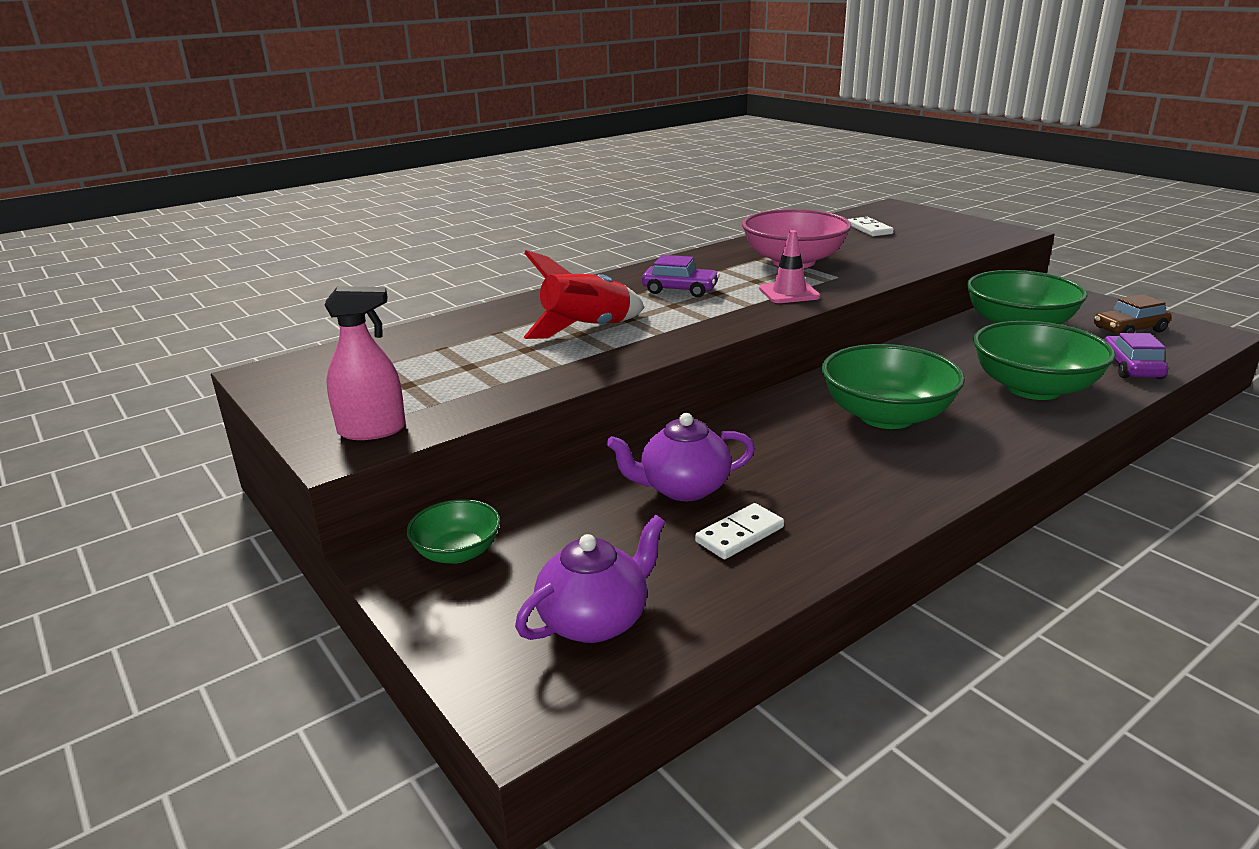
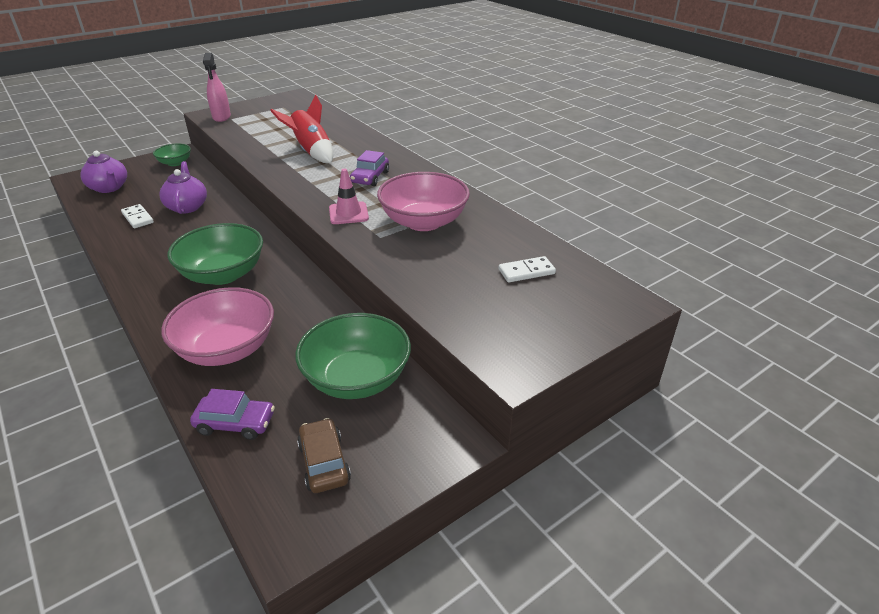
camera: 90 degrees right, 10 degrees up
green bowl [973,321,1115,400] -> pink bowl [161,287,274,366]

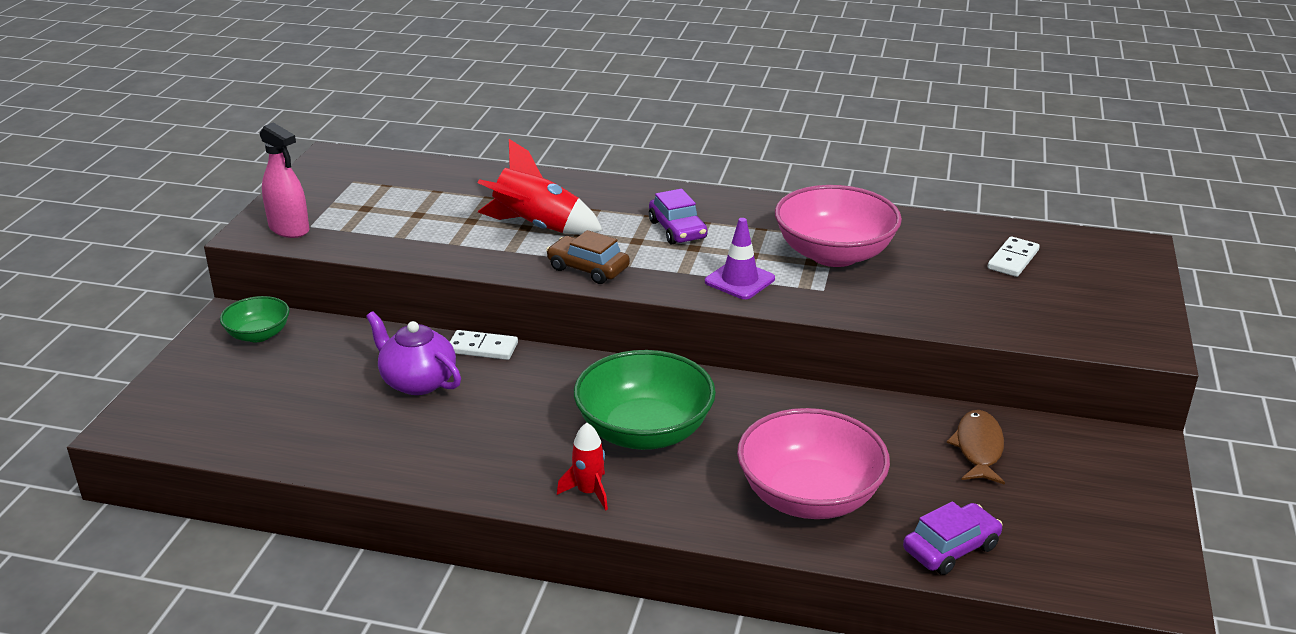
camera: 40 degrees left, 5 degrees down
purple teapot [80,151,127,193] -> none
white domino [121,204,154,228] -> white domino moved to [450,330,518,360]
green bowl [295,313,411,399] -> brown fish [947,410,1005,485]
brown car [297,418,351,493] -> brown car moved to [546,230,630,284]
pink traffic cone [329,169,369,224] -> purple traffic cone [705,218,775,299]
none -> red rocket [557,423,608,511]

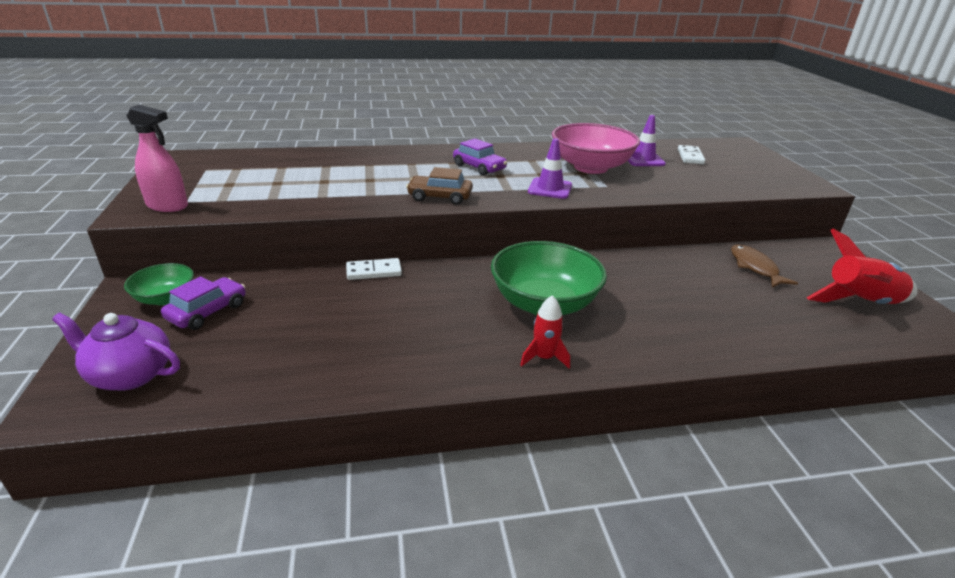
camera: 25 degrees left, 0 degrees up
purple teapot [366,311,461,395] -> purple teapot moved to [52,313,180,391]
red rocket [478,139,603,235] -> red rocket moved to [806,229,918,304]
pink bowl [737,408,890,519] -> none
purple car [903,501,1003,575] -> purple car moved to [161,276,245,330]
none -> purple traffic cone [628,115,666,166]

